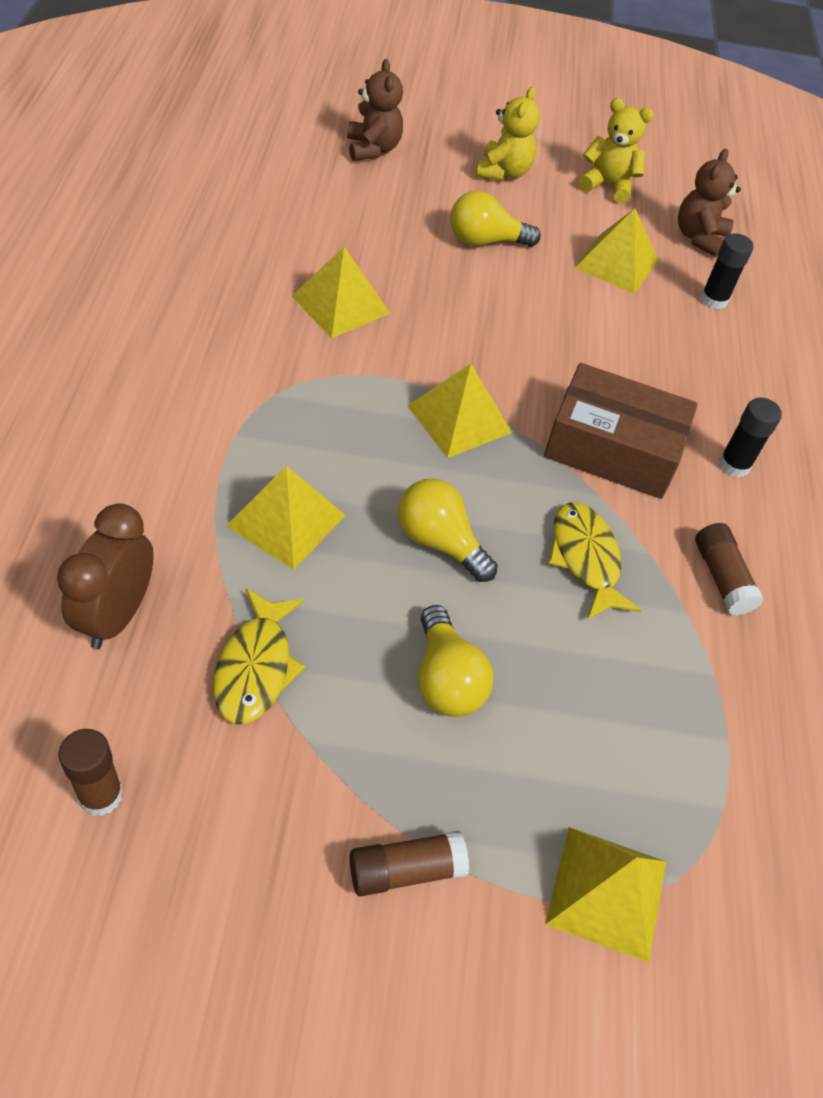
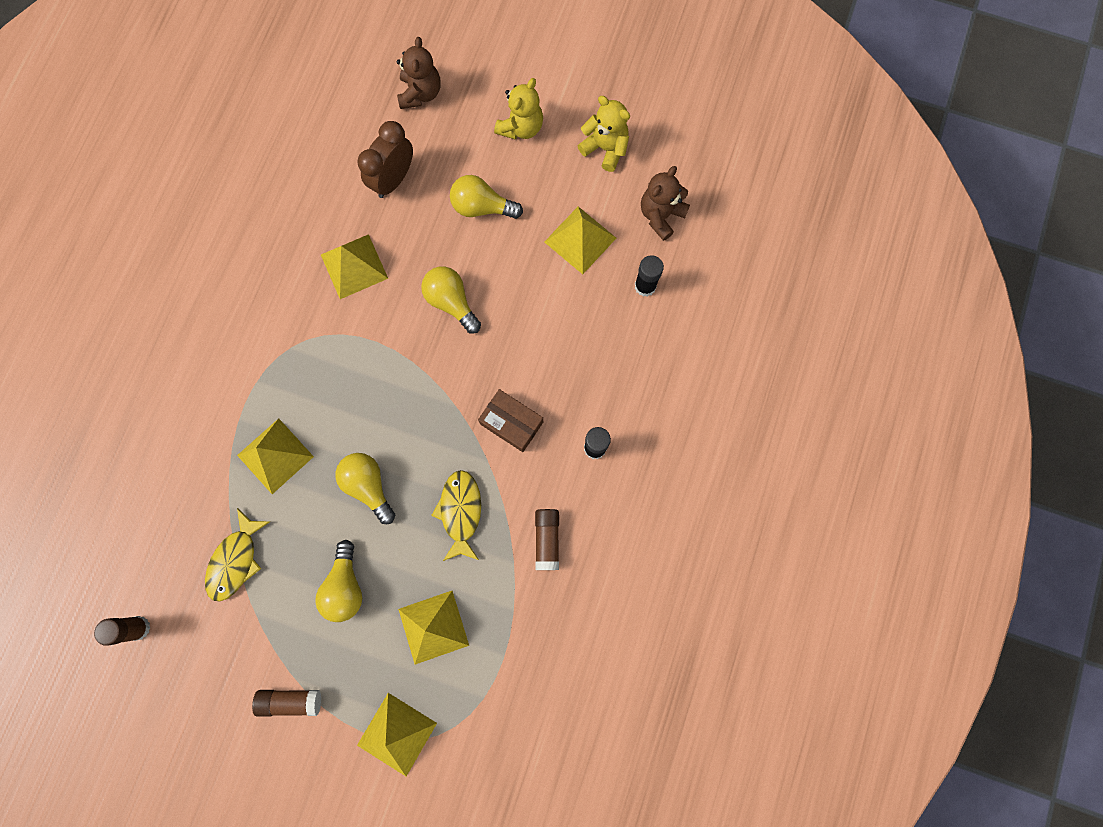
camera: 20 degrees right, 25 degrees up
brown clock [57,503,154,649] -> brown clock moved to [357,121,413,198]
yellow pyramid [408,364,512,458] -> yellow pyramid moved to [398,591,469,665]
brown box [544,363,698,499] -> brown box [478,389,543,452], size x0.61
none -> yellow light bulb [421,266,481,334]

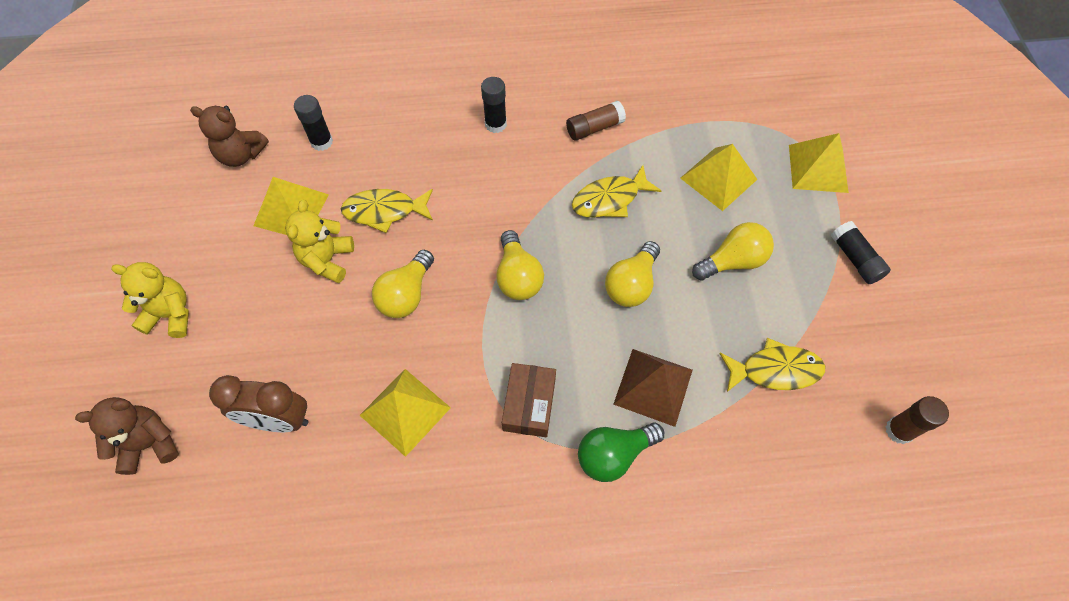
camera: 115 degrees left, 15 degrees down
yellow pyramid [237,418,314,494] -> brown pyramid [613,349,692,427]
brown glue stick [252,690,321,717] -> black glue stick [831,221,891,284]
yellow light bulb [450,175,523,219] -> yellow light bulb moved to [496,230,544,300]
brown box [478,389,543,452] -> brown box moved to [502,363,556,437]
yellow teddy bear [578,96,630,172] -> yellow teddy bear moved to [285,200,354,283]
none -> yellow fish [341,189,433,233]
none -> green light bulb [578,423,664,482]

